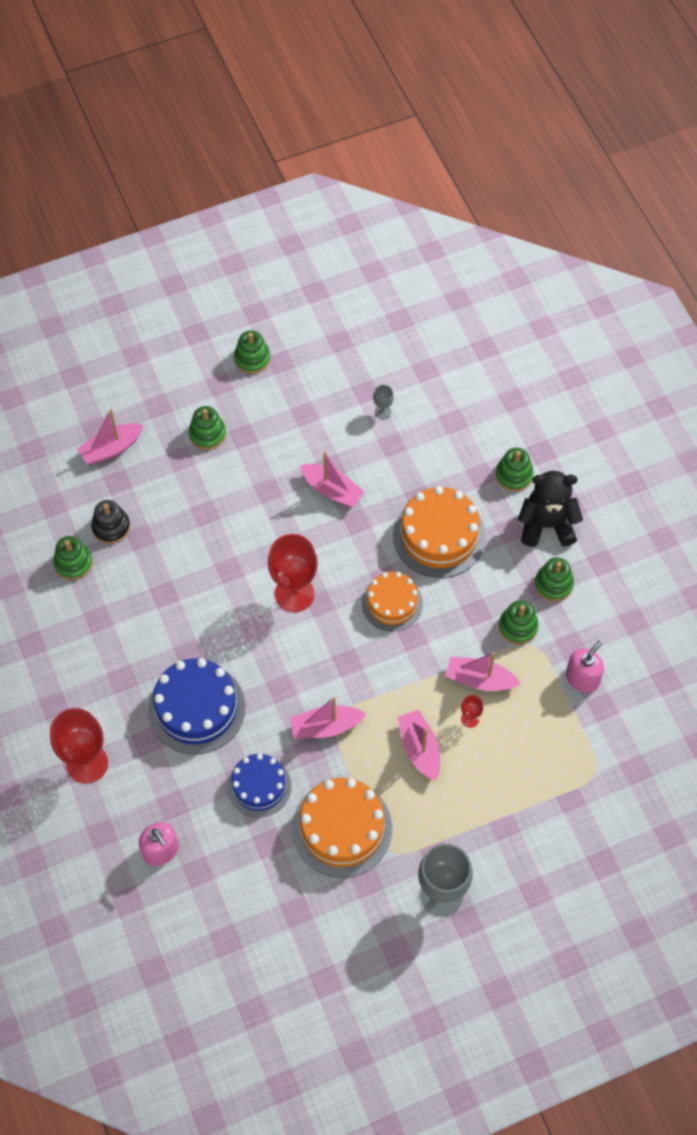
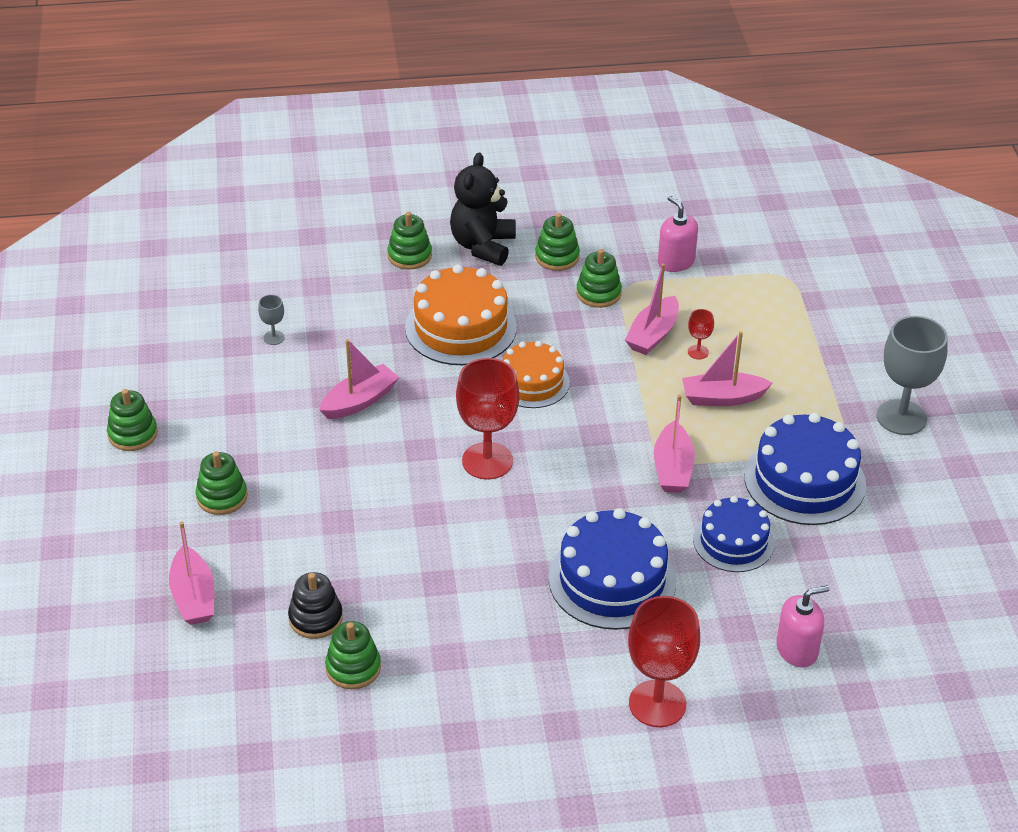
camera: 75 degrees left, 20 degrees down
orange cake [292,778,392,877] -> blue cake [744,413,866,525]

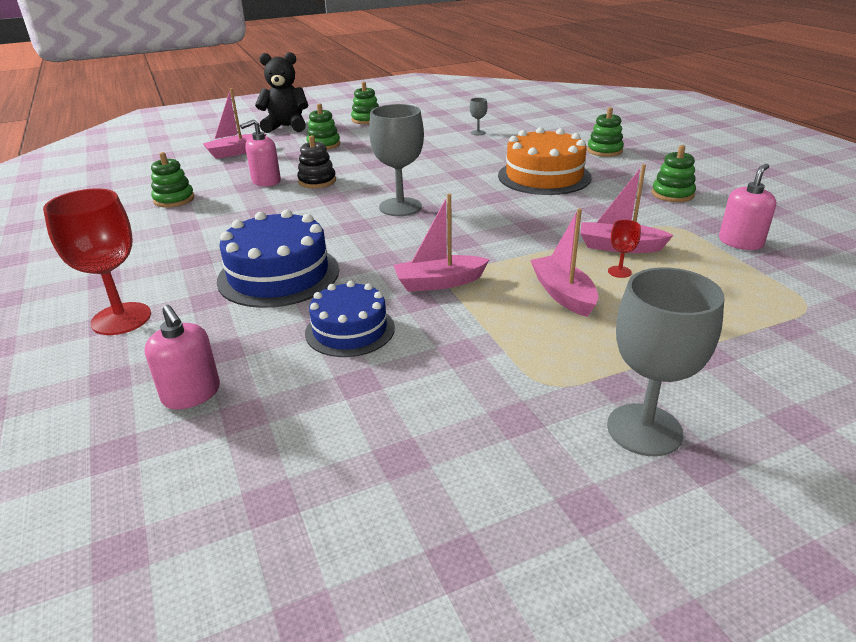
camera: 75 degrees right, 10 degrees down
black stacking toy [288,572,343,639] -> black stacking toy moved to [297,135,336,188]
pink boat [320,339,399,419] -> none
black teddy bear [450,153,516,266] -> black teddy bear moved to [255,52,309,133]
red goblet [456,358,519,480] -> grey goblet [369,104,424,216]
orange cake [502,341,570,408] -> none
green stacking toy [576,249,622,308] -> none
blue cake [744,413,866,525] -> none
none -> pink soap dispenser [240,119,281,187]

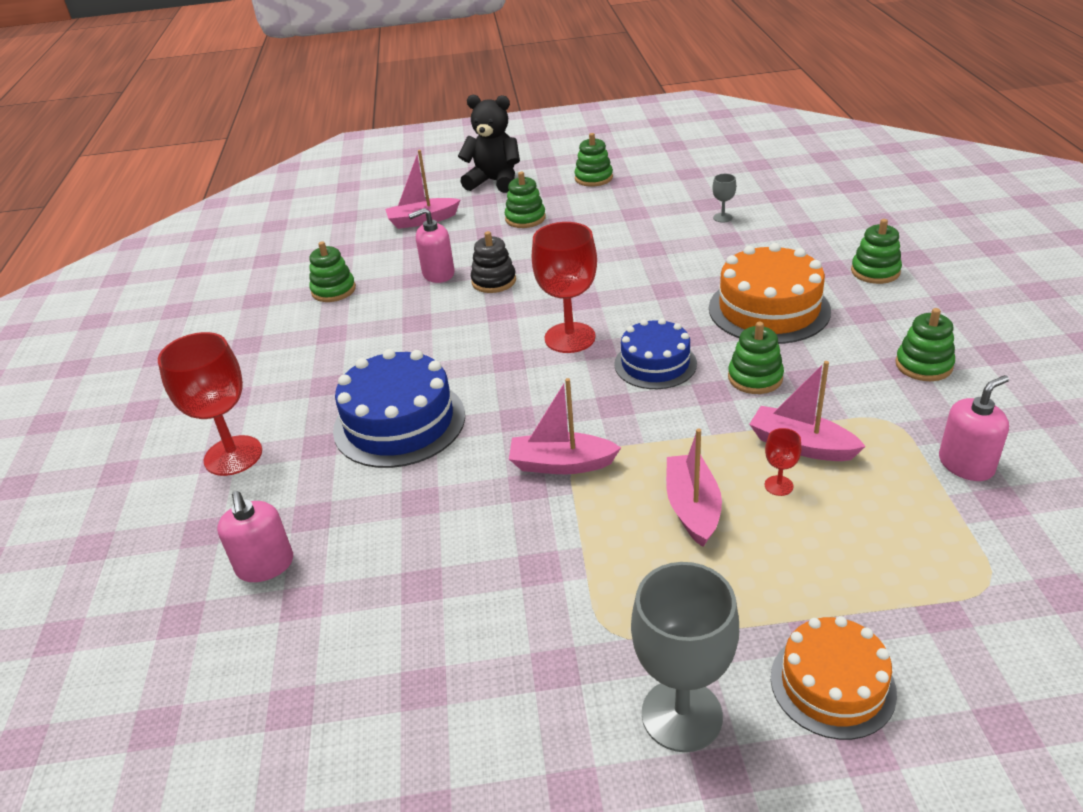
camera: 20 degrees right, 5 degrees up
blue cake [305,281,395,357] -> blue cake moved to [614,318,697,389]
grey goblet [369,104,424,216] -> red goblet [532,222,597,353]
none -> green stacking toy [728,322,784,394]
none -> orange cake [771,616,897,740]

